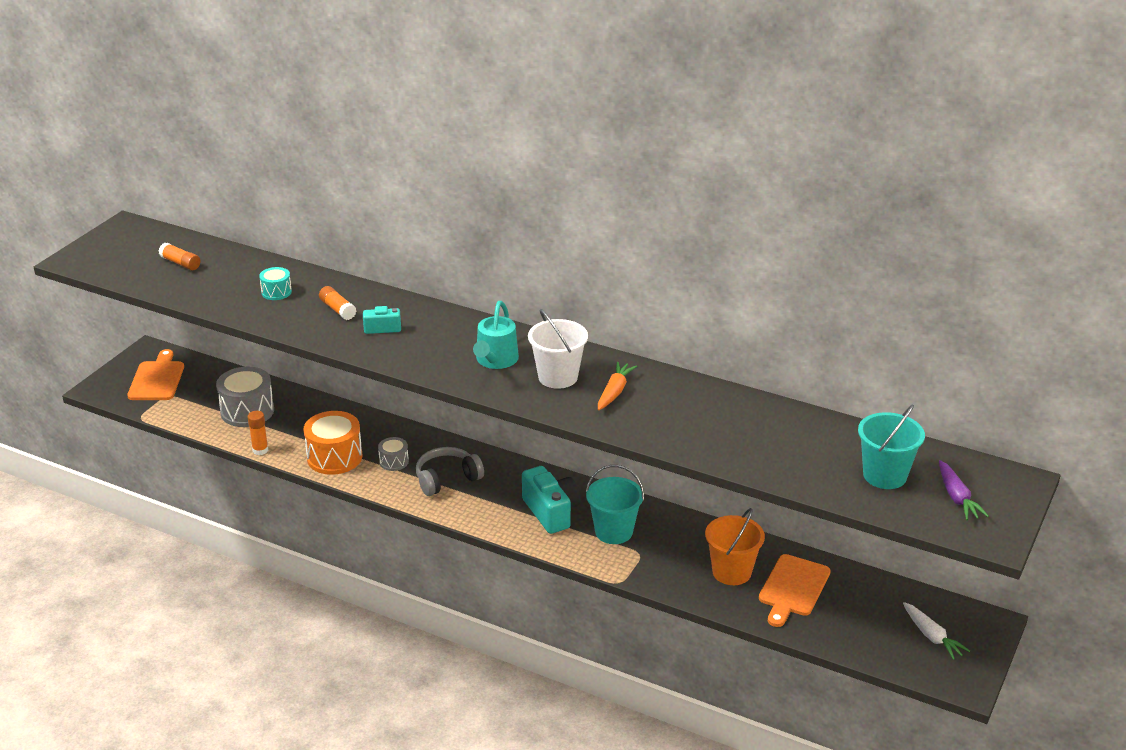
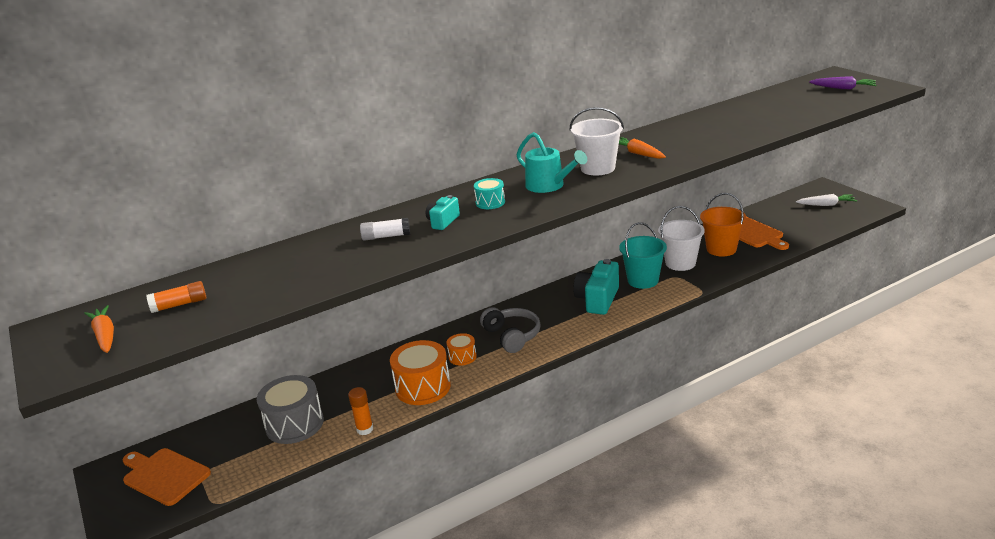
camera: 55 degrees left, 5 degrees down
turquoise drum [259,267,292,300] -> turquoise drum moved to [474,178,505,209]
orange glue stick [319,286,356,320] -> white glue stick [360,218,410,241]
grey drum [378,437,409,471] -> orange drum [447,333,477,366]
grey headphones [416,447,484,496] -> grey headphones turned 150 degrees clockwise [480,307,541,353]
turquoise camera [522,466,580,534] -> turquoise camera turned 75 degrees counterclockwise [573,259,619,315]
turquoise bucket [858,404,925,489] -> none
none -> orange carrot [84,305,114,353]
none -> white bucket [658,206,705,271]

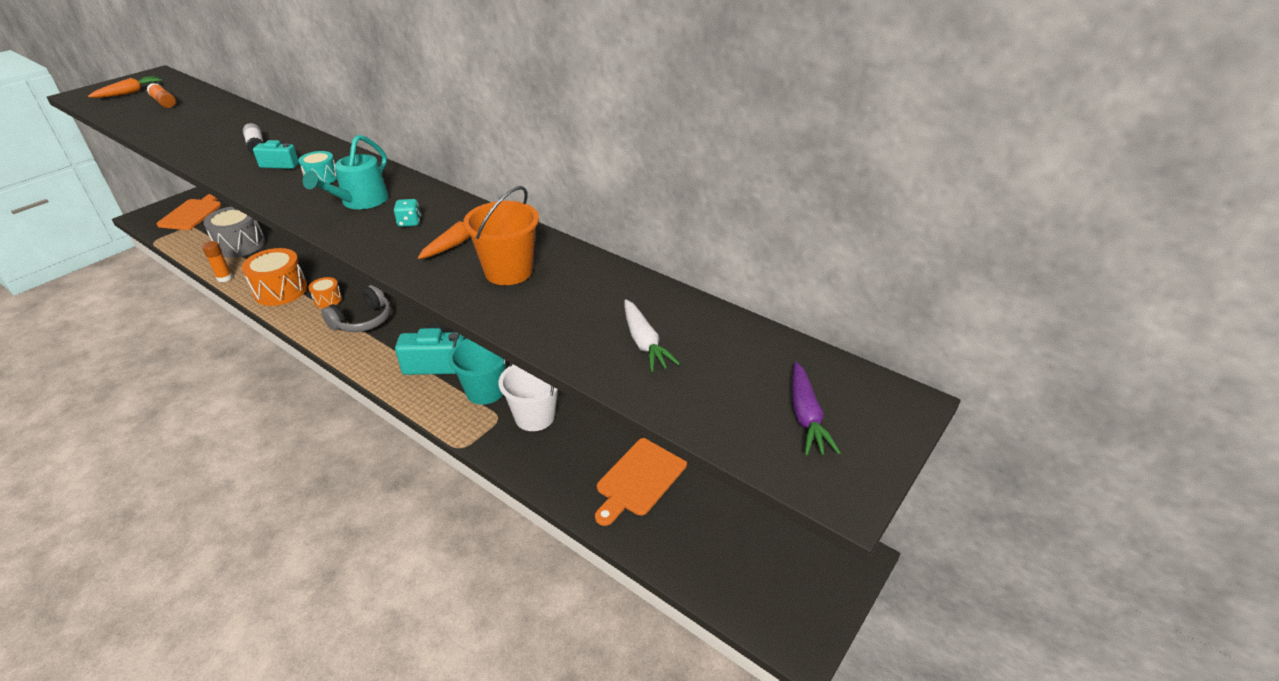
camera: 65 degrees right, 10 degrees up
white bucket [570,107,624,175] -> turquoise dice [394,199,421,227]
orange bucket [700,193,746,256] -> orange bucket moved to [463,186,539,285]
white carrot [796,194,857,206] -> white carrot moved to [624,299,680,372]

